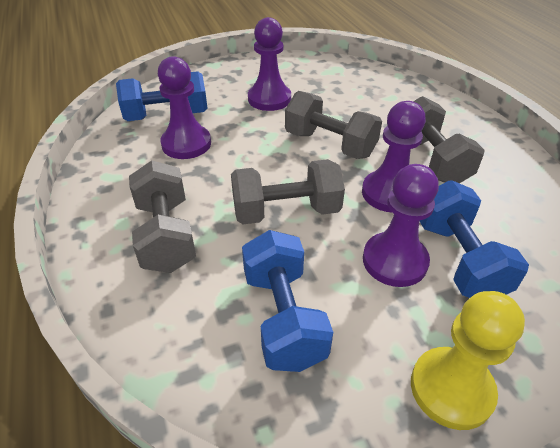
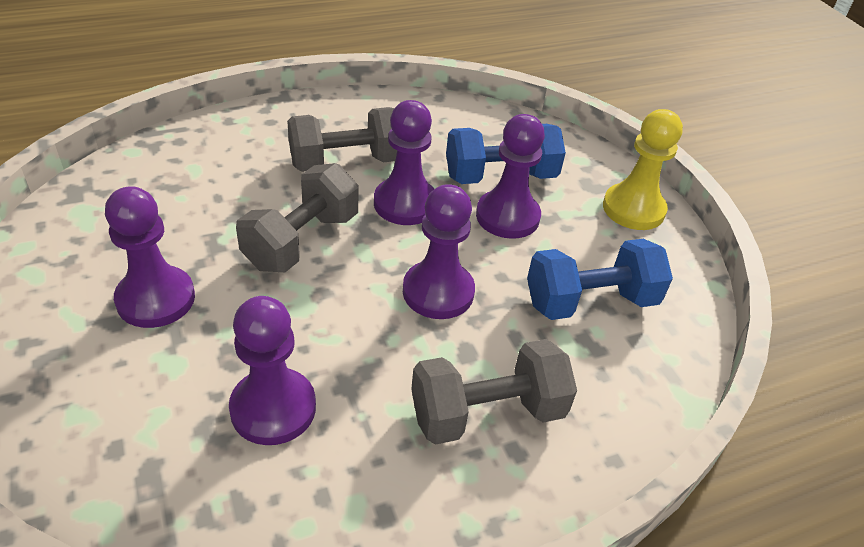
camera: 95 degrees left, 0 degrees up
blue dumbbell [116,71,208,121] -> none
grey dumbbell [231,159,345,224] -> purple pawn [403,184,475,319]

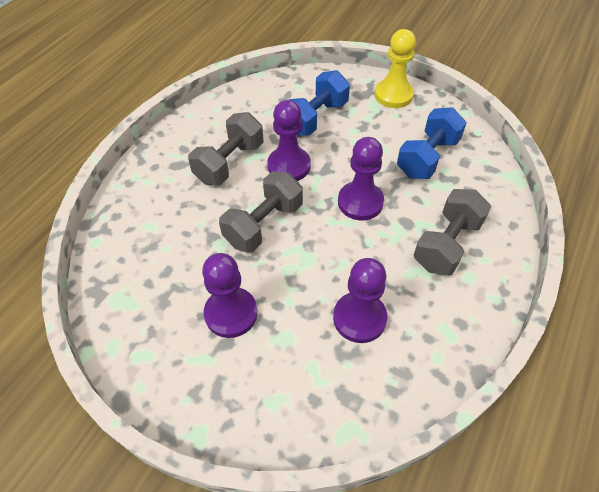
camera: 35 degrees left, 10 degrees up
grey dumbbell [236,163,358,272] -> grey dumbbell turned 45 degrees clockwise [219,171,303,253]
purple pawn [476,114,545,239] -> none

